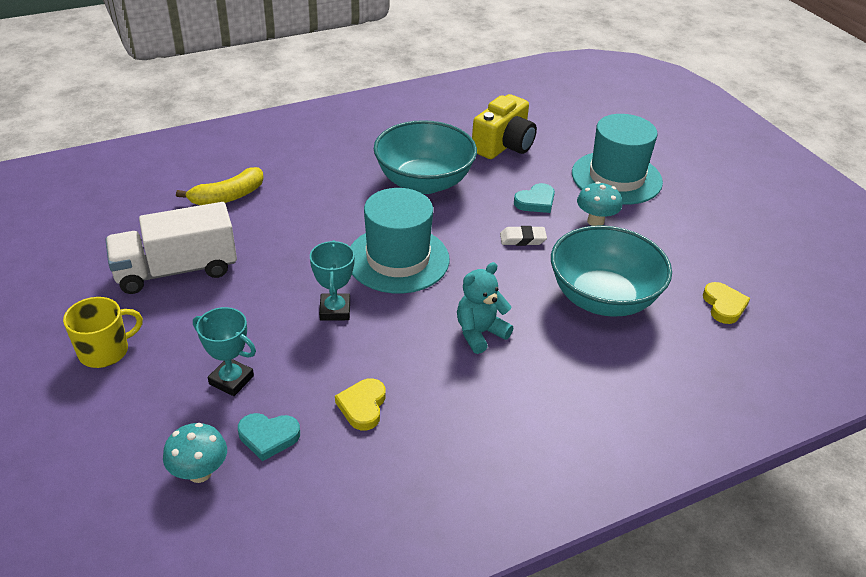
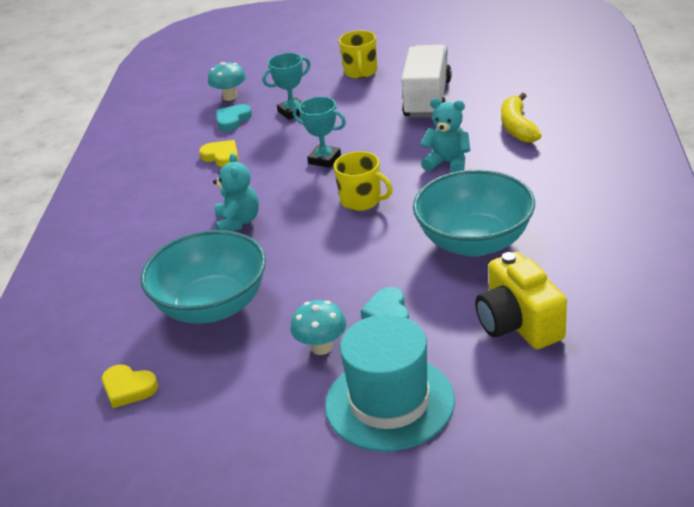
camera: 125 degrees right, 5 degrees down
turquoise hat [350,188,450,294] -> yellow mug [334,151,393,211]
white eraser [500,226,547,246] -> none
none -> turquoise teddy bear [420,98,470,173]

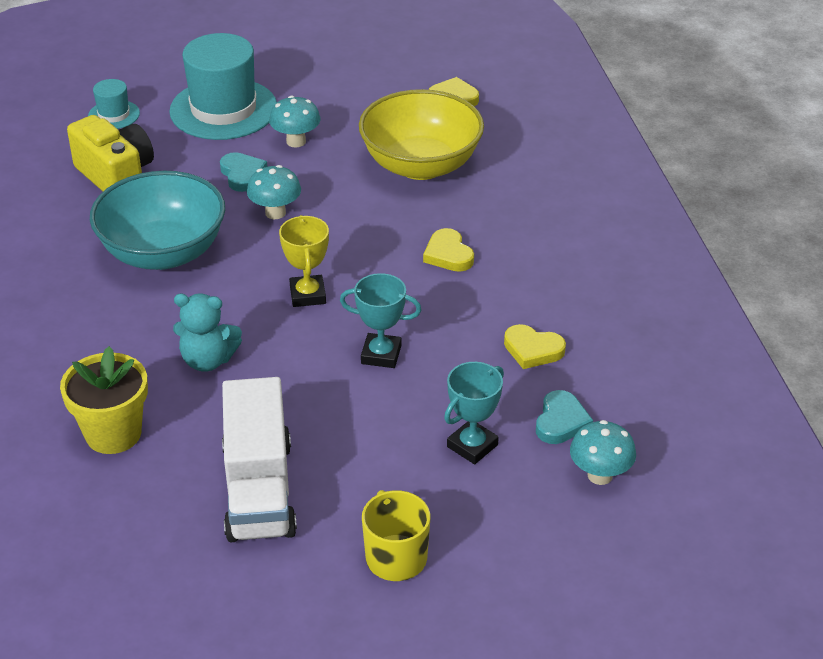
camera: 160 degrees right, 5 degrees up
turquoise bowl [141,230,266,324] -> yellow bowl [359,89,484,180]
turquoise teddy bear [213,153,259,231] -> yellow heart [423,228,474,272]
yellow mug [334,151,393,211] -> yellow trophy [279,215,329,307]
yellow banana [501,93,542,143] -> yellow flower pot [60,346,148,454]
none -> turquoise hat [88,79,140,129]
none -> turquoise mushroom [247,165,301,219]

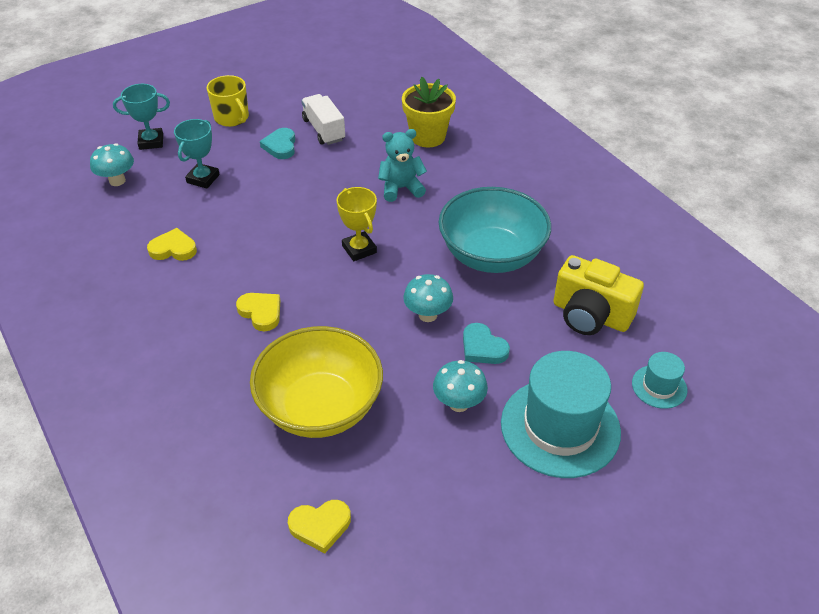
camera: 160 degrees right, 5 degrees up
white truck [222,377,297,542] -> white truck [301,94,345,145], size x0.64
turquoise trophy [340,273,421,368] -> turquoise trophy moved to [113,84,170,150]
turquoise heart [536,390,593,444] -> turquoise heart moved to [260,128,295,159]

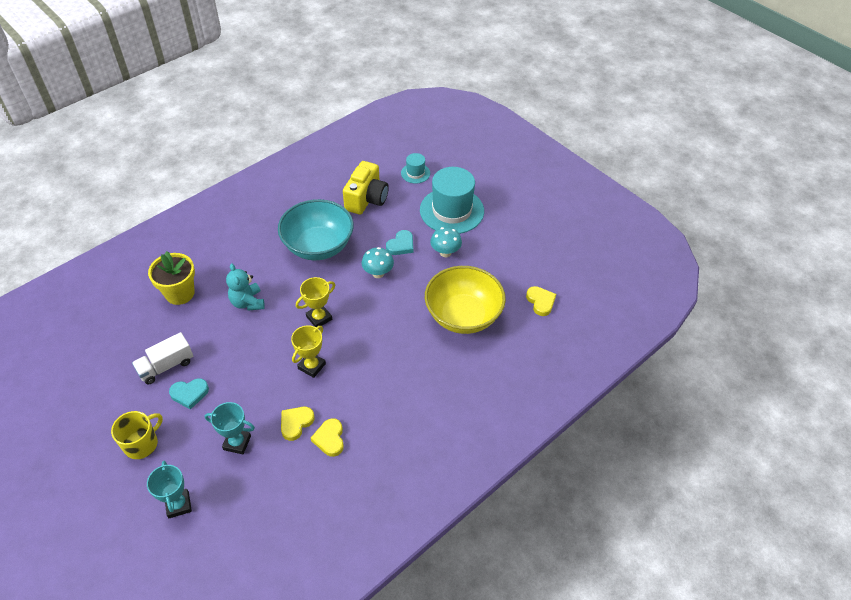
camera: 100 degrees left, 5 degrees up
turquoise mushroom [90,143,134,186] -> none
yellow heart [236,293,280,331] -> yellow heart moved to [281,407,315,441]
none -> yellow trophy [291,325,326,378]

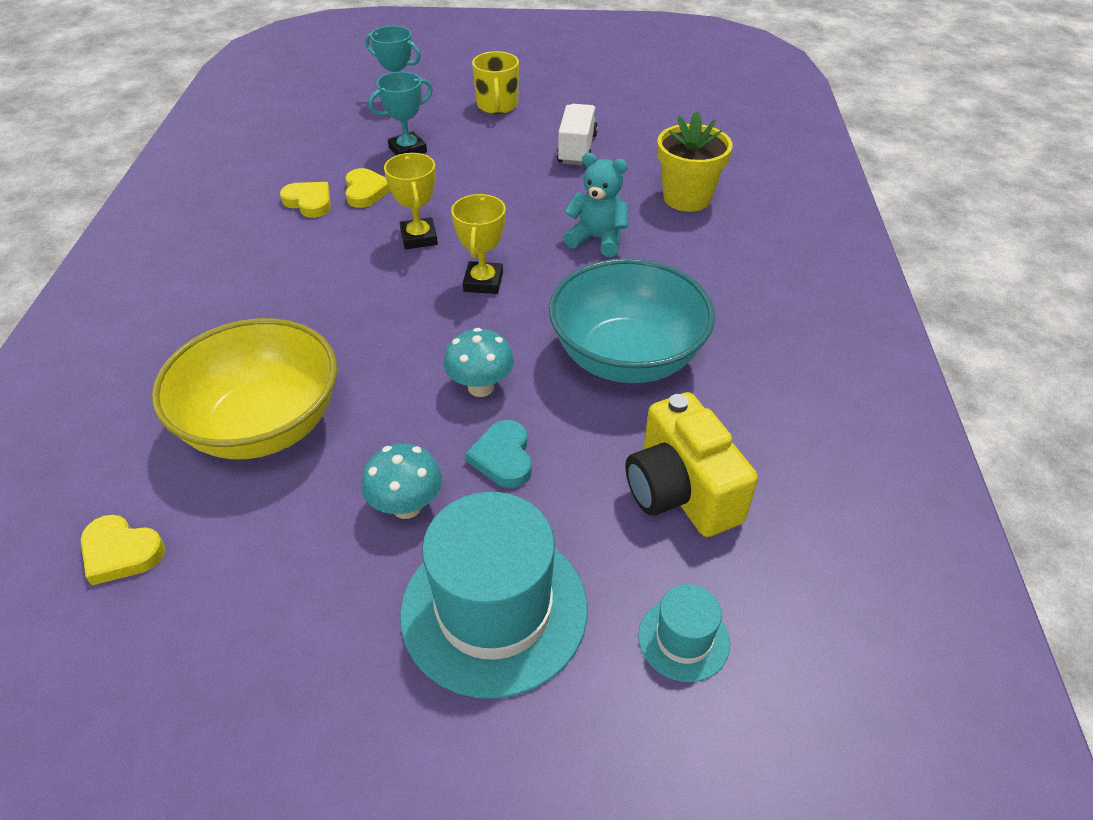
camera: 135 degrees right, 5 degrees down
turquoise heart [169,378,209,410] -> none

